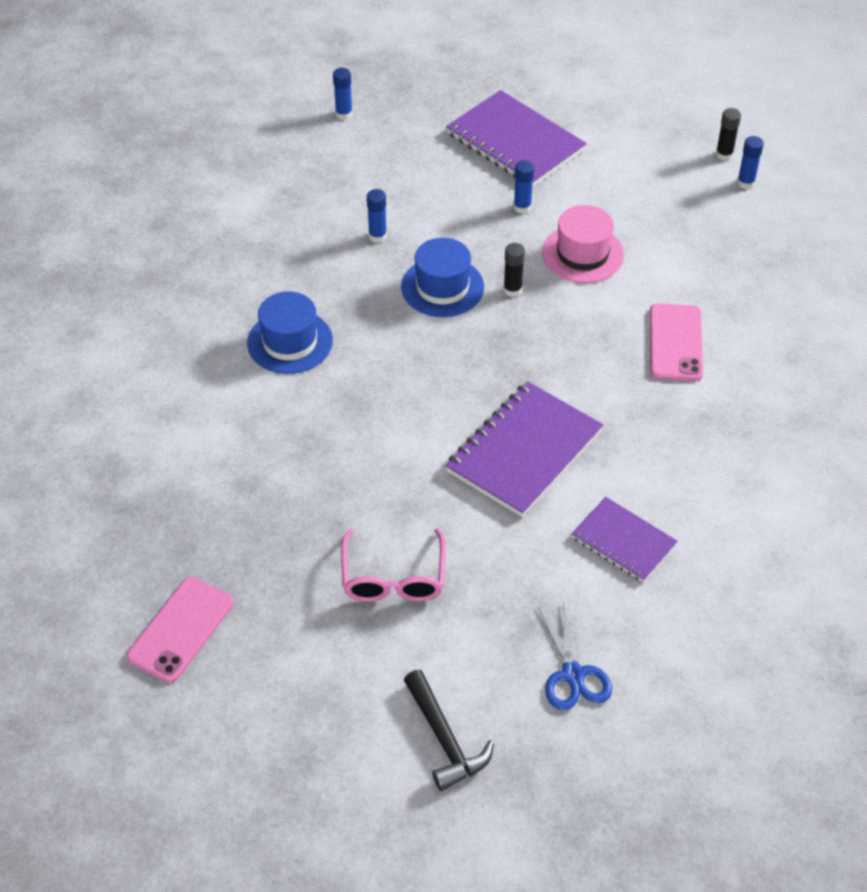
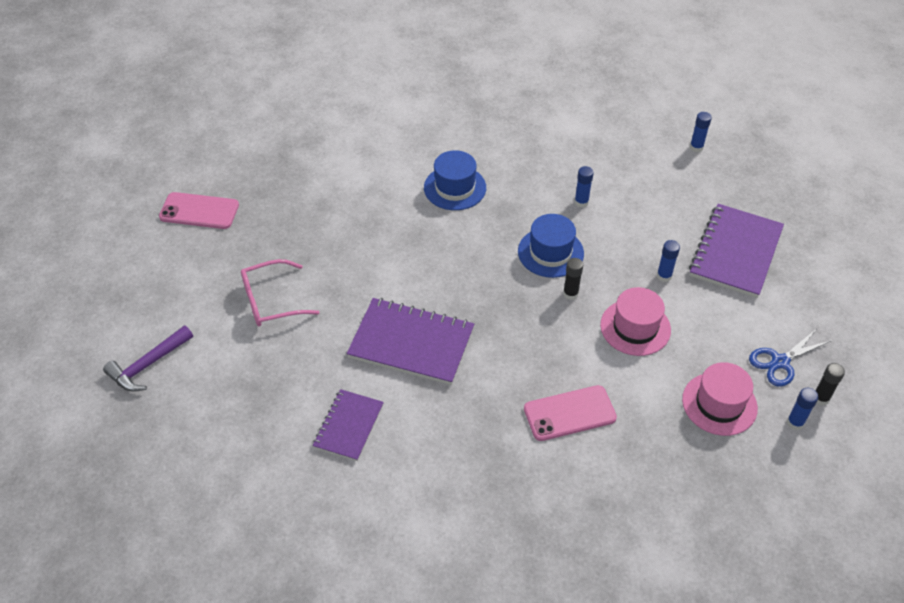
camera: 70 degrees right, 0 degrees up
black hammer [404,670,494,791] -> purple hammer [103,325,193,392]
blue scissors [538,600,612,710] -> blue scissors moved to [749,329,832,387]
none -> pink hat [682,362,758,436]

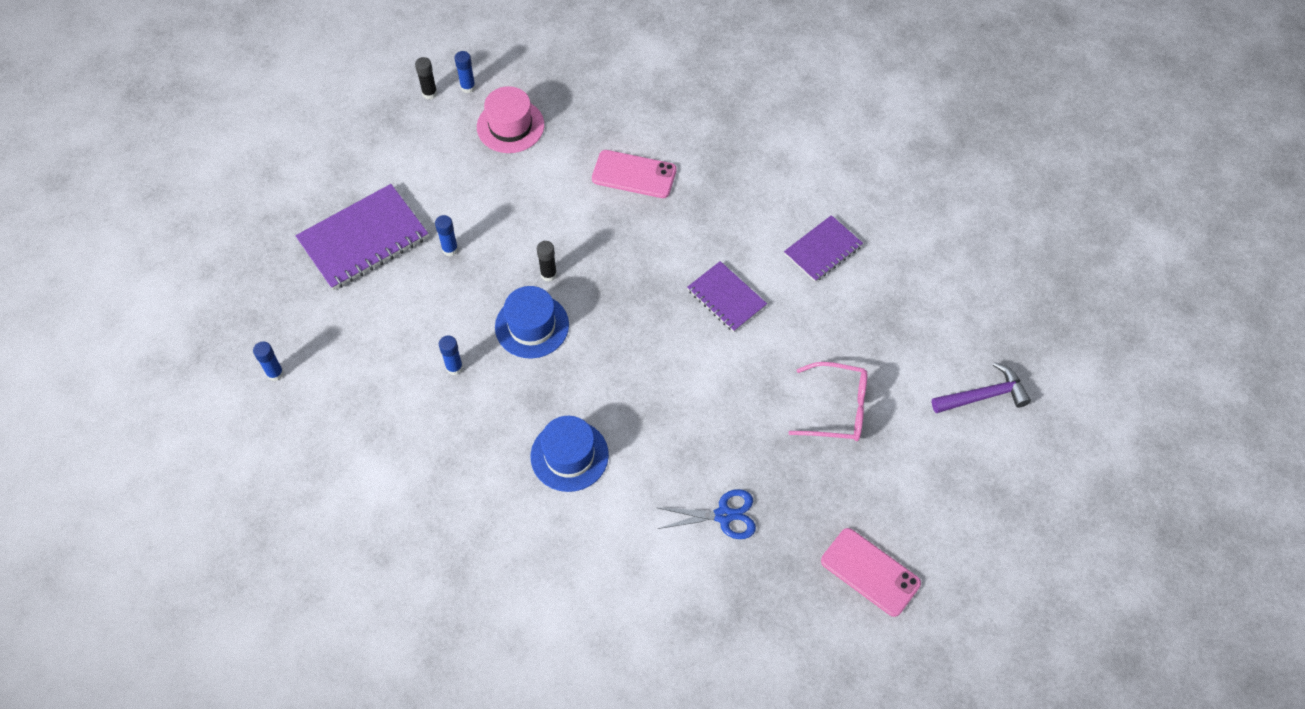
camera: 150 degrees left, 10 degrees up
purple notebook [347,298,474,385] -> purple notebook [687,261,767,332], size x0.60
pink hat [600,287,671,356] -> none
blue scissors [749,329,832,387] -> blue scissors moved to [658,489,756,539]

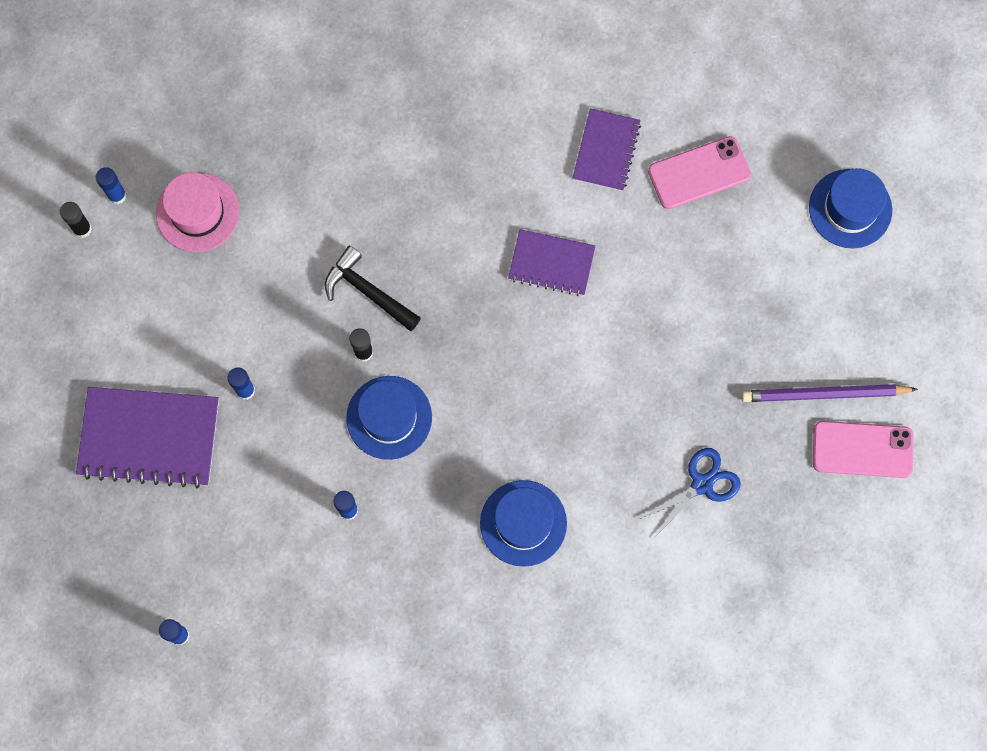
camera: 35 degrees left, 15 degrees up
purple notebook [295,184,428,290] -> purple notebook turned 75 degrees clockwise [76,387,219,488]
pink phone [592,150,677,198] -> pink phone moved to [648,136,751,209]
pink glasses [788,362,867,441] -> none
purple hammer [932,362,1031,413] -> blue hat [809,168,892,248]
none -> black hammer [325,246,421,331]
none -> purple pencil [741,384,918,402]

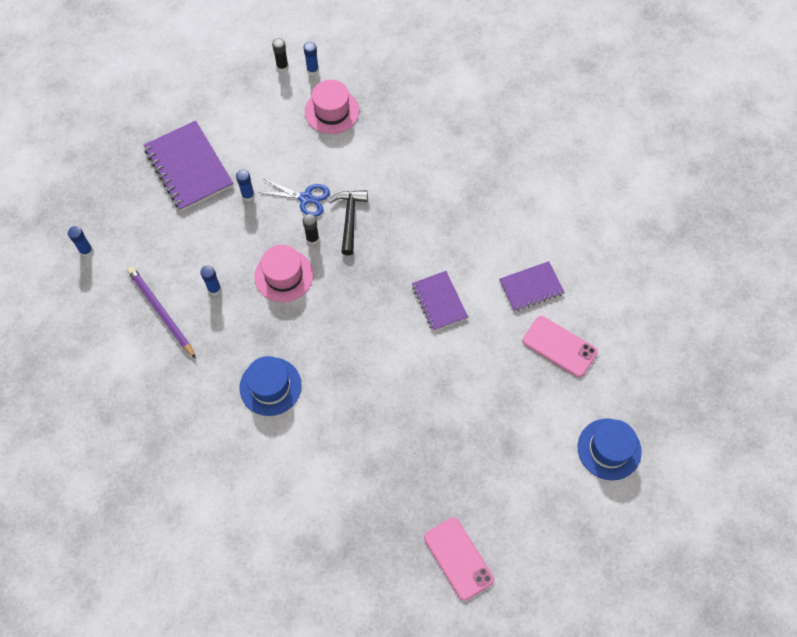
camera: 55 degrees right, 10 degrees down
blue hat [346,376,432,460] -> pink hat [254,245,313,302]
blue scissors [640,448,741,536] -> blue scissors moved to [258,179,330,217]
purple pencil [741,384,918,402] -> purple pencil moved to [127,267,196,359]

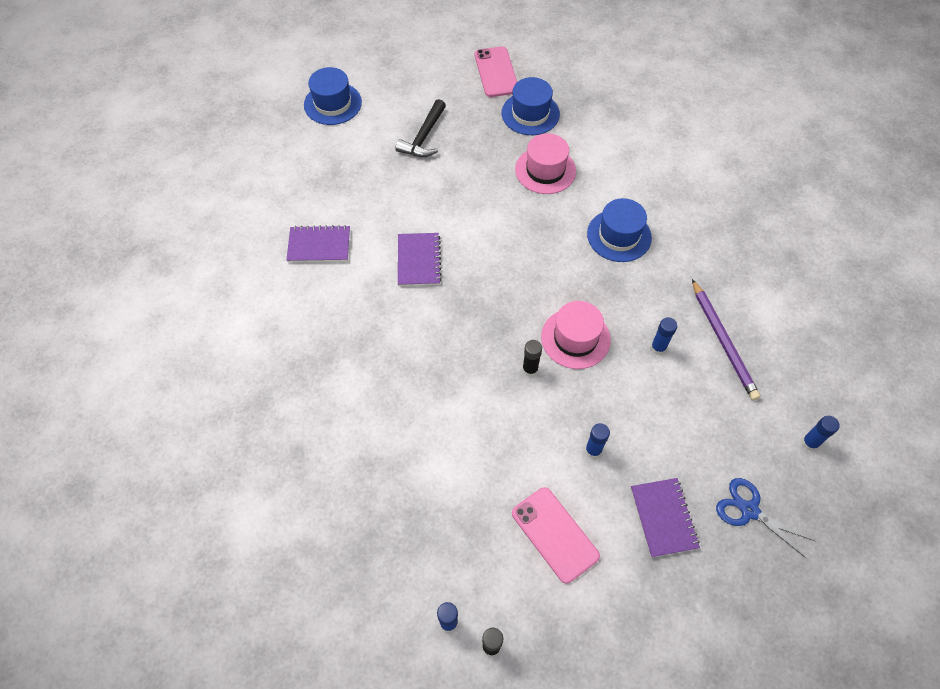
camera: 160 degrees left, 5 degrees down
purple notebook [143,121,233,211] -> purple notebook [631,478,700,558], size x0.60
blue scissors [258,179,330,217] -> blue scissors moved to [716,478,815,558]
pink hat [305,80,359,134] -> pink hat moved to [515,133,576,194]
black hammer [329,190,368,255] -> black hammer moved to [395,99,446,157]
pink phone [522,316,598,377] -> pink phone moved to [512,487,600,584]
none -> blue hat [502,77,560,135]

